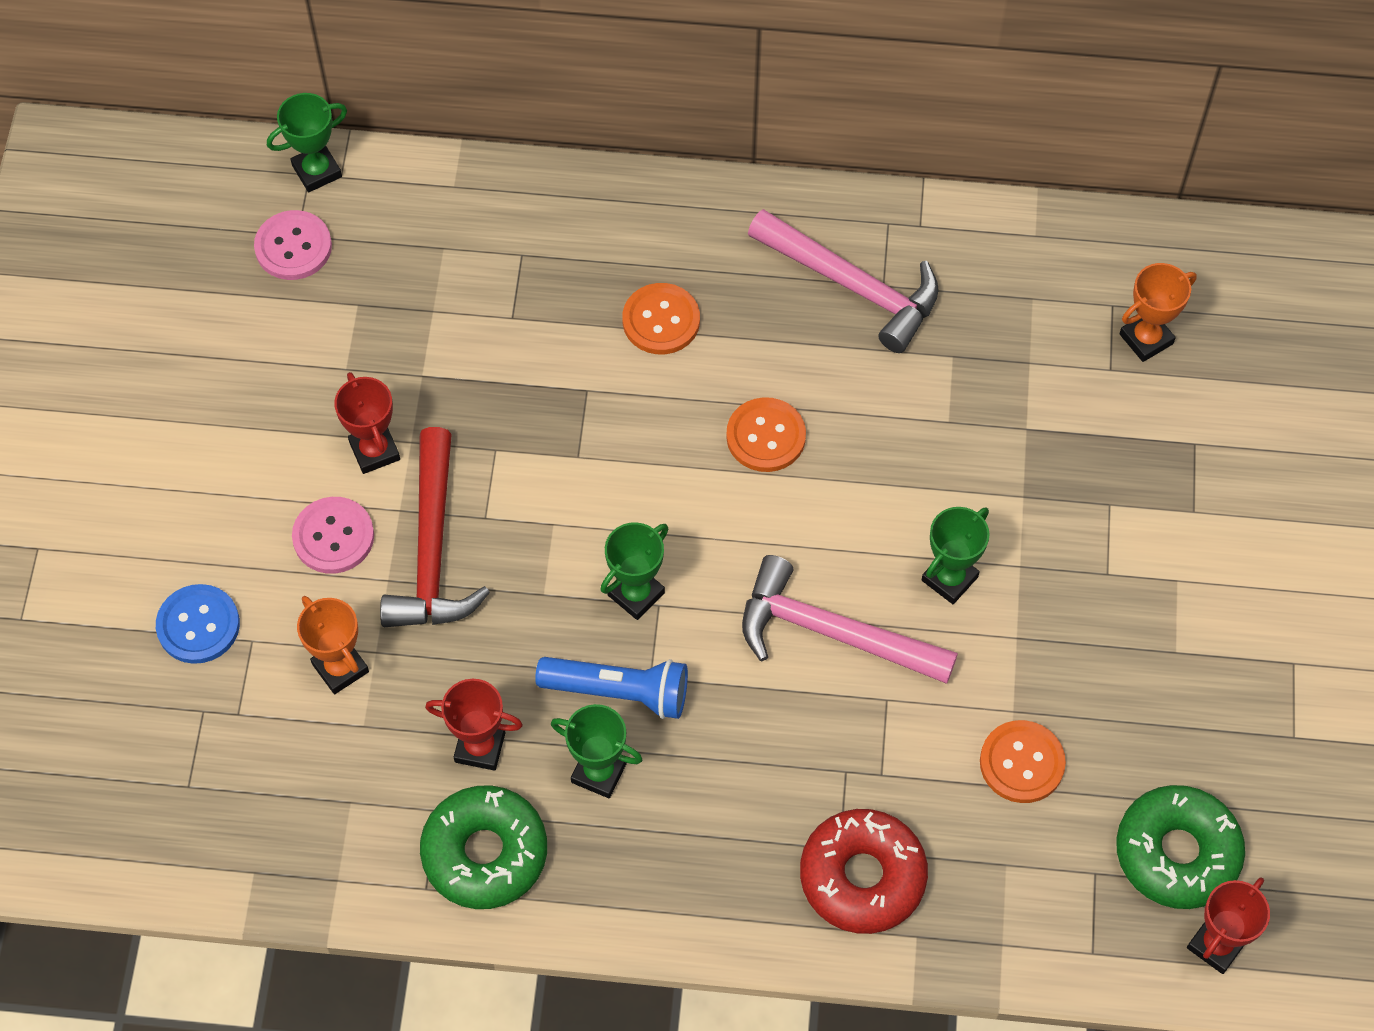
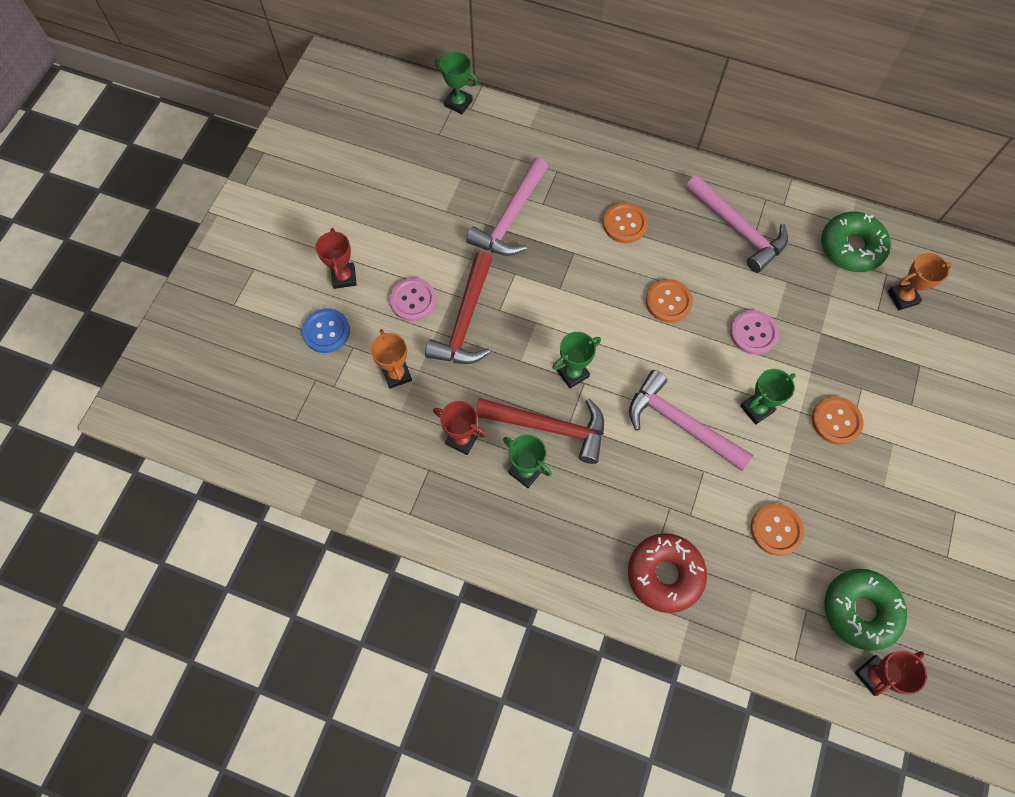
camera: 15 degrees right, 5 degrees up
pink button [254,210,332,280] -> pink button moved to [730,310,779,355]
green trophy [267,93,347,192] -> green trophy turned 45 degrees clockwise [435,52,478,114]
red trophy [334,372,400,474] -> red trophy moved to [315,228,357,289]
green donut [420,785,547,909] -> green donut moved to [821,212,891,272]
blue flashlight [535,657,688,719] -> red hammer [476,398,604,464]
none -> pink hammer [466,157,548,256]
none -> orange button [812,397,863,445]

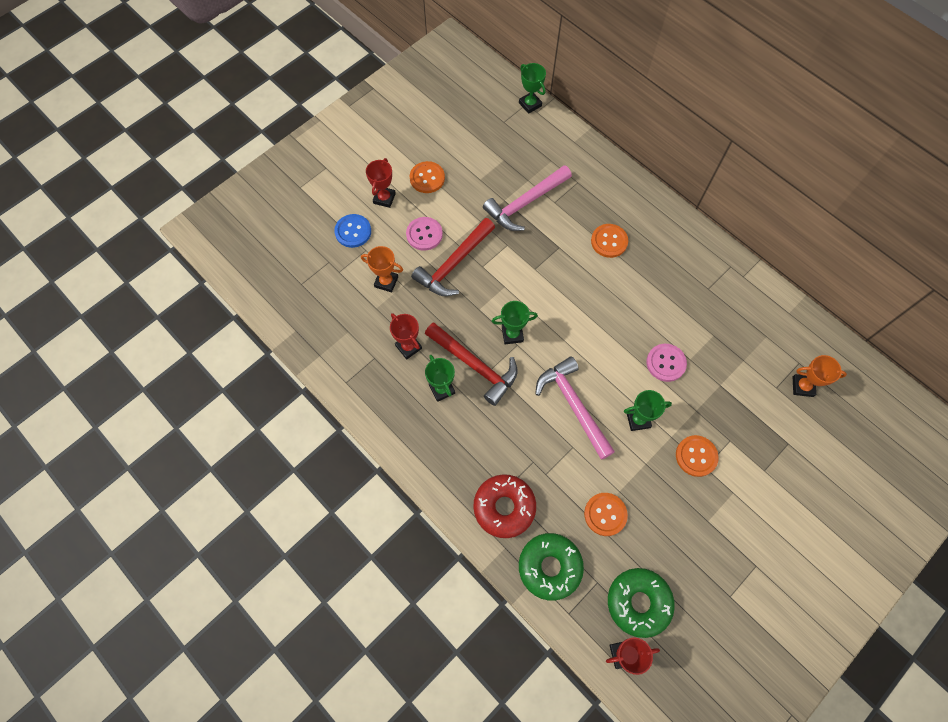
camera: 25 degrees right, 0 degrees up
orange trophy [371,329,412,389] -> orange trophy turned 75 degrees counterclockwise [361,246,403,292]
orange button [646,279,693,323] -> orange button moved to [410,161,445,193]
pink hammer [686,175,788,273] -> none
green donut [821,212,891,272] -> green donut moved to [519,533,584,601]

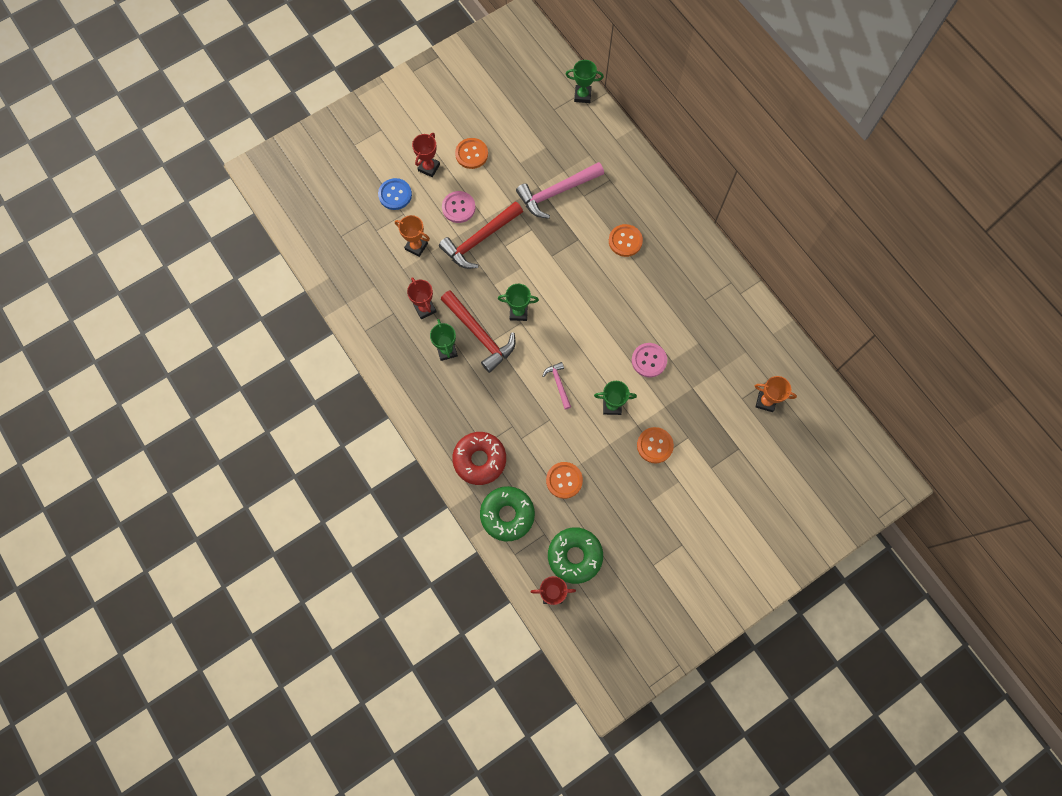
camera: 10 degrees right, 5 degrees up
green trophy [519,63,546,114] -> green trophy turned 60 degrees counterclockwise [566,60,604,103]
pink hammer [535,356,615,460] -> pink hammer [542,362,571,410], size x0.51

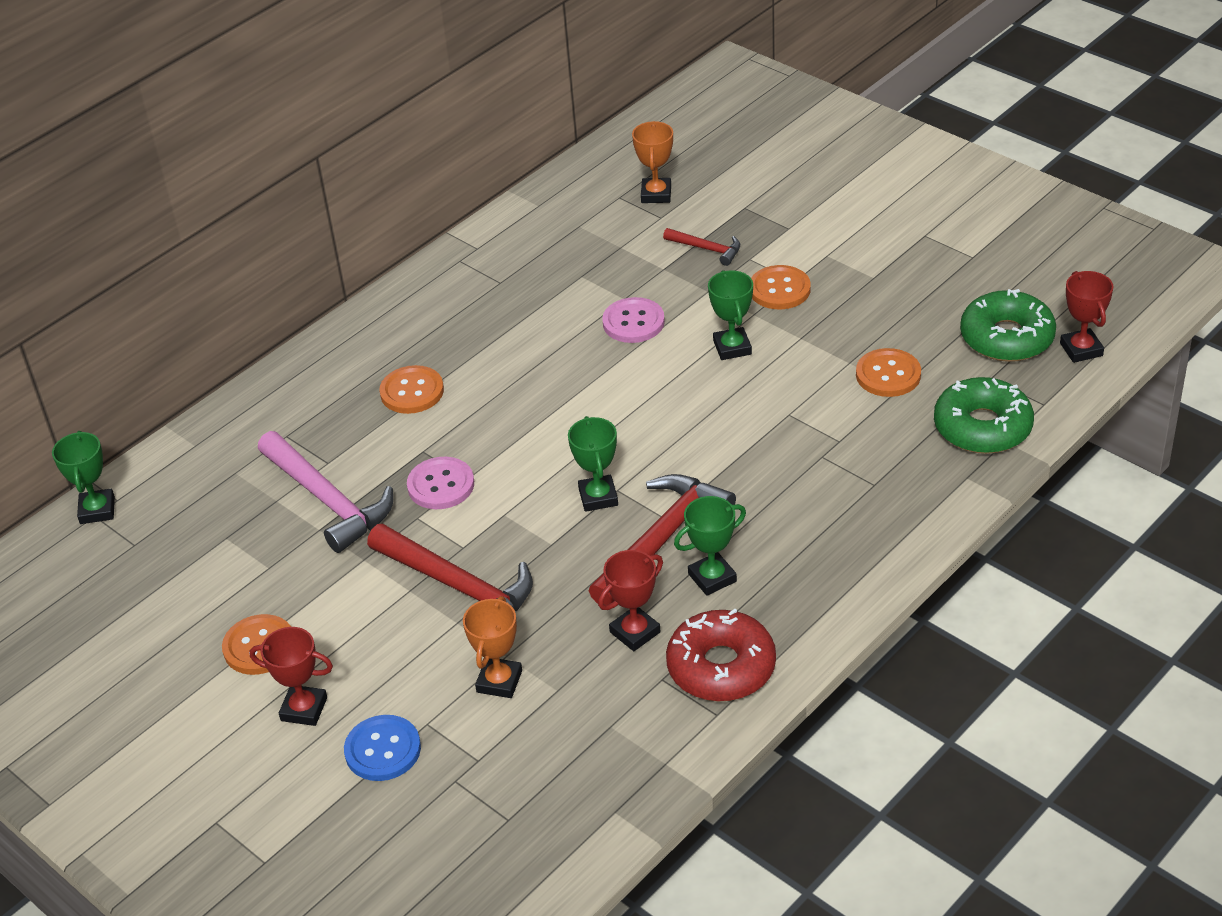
camera: 100 degrees left, 30 degrees down
pink button [442,191,475,223] -> pink button moved to [407,457,474,509]
red donut [452,432,506,485] -> red donut moved to [666,609,776,702]
pink hammer [542,362,571,410] -> none
none -> red hammer [663,228,740,266]

